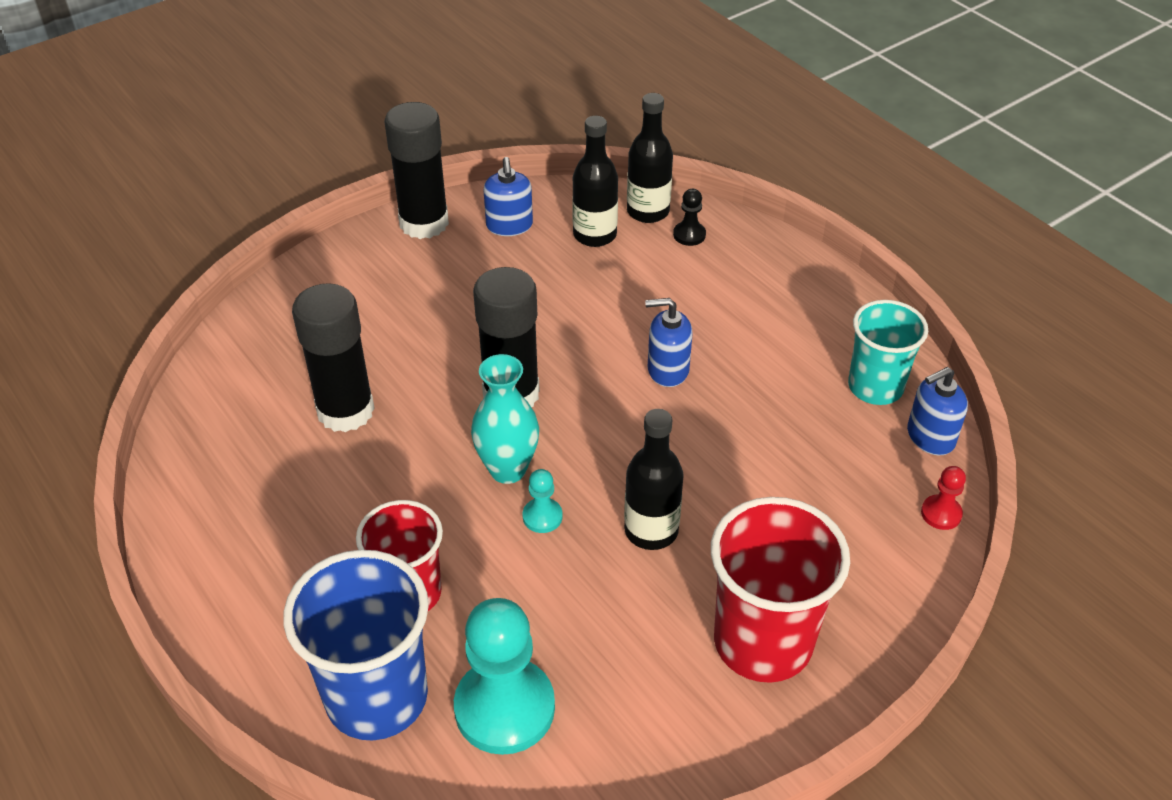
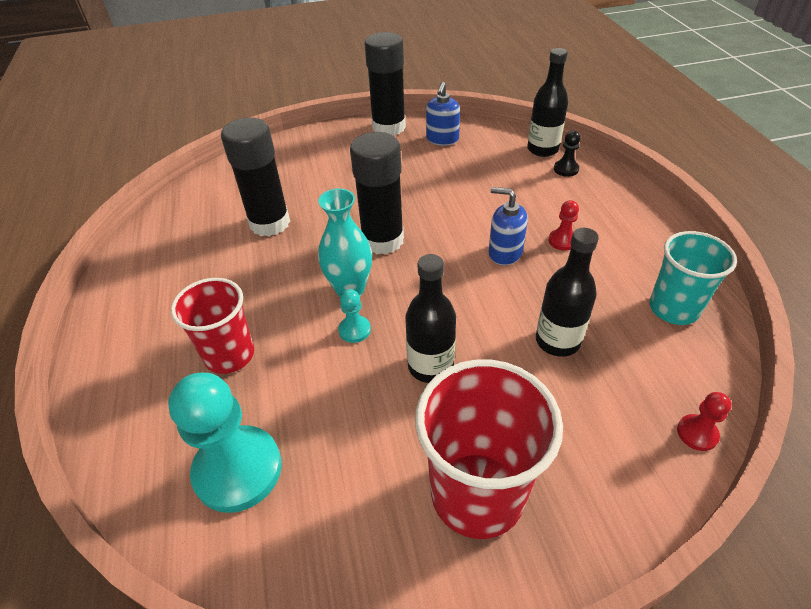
camera: 25 degrees right, 0 degrees up
blue cup [283,550,429,740] -> none
black bottle [572,116,618,247] -> black bottle moved to [536,228,599,357]
blue soap dispenser [907,367,968,455] -> none
none -> red pawn [548,200,579,250]

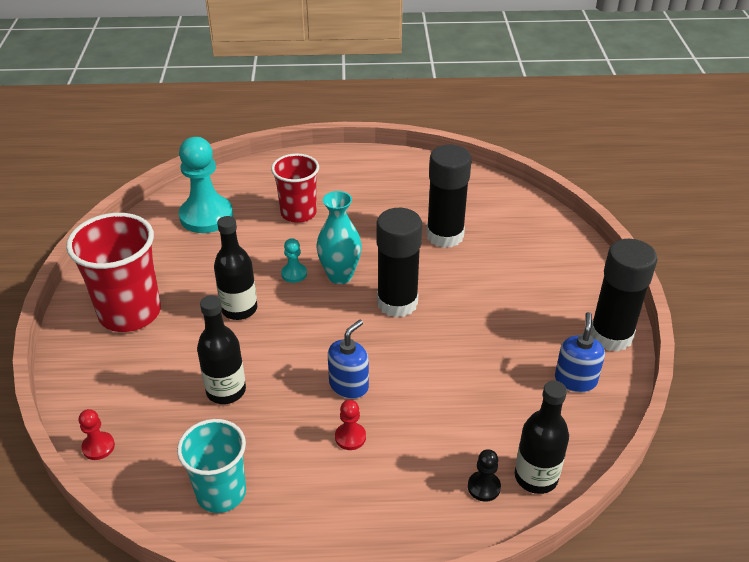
camera: 100 degrees right, 5 degrees down
blue soap dispenser [426,82,460,145] -> blue soap dispenser turned 75 degrees clockwise [555,312,605,392]

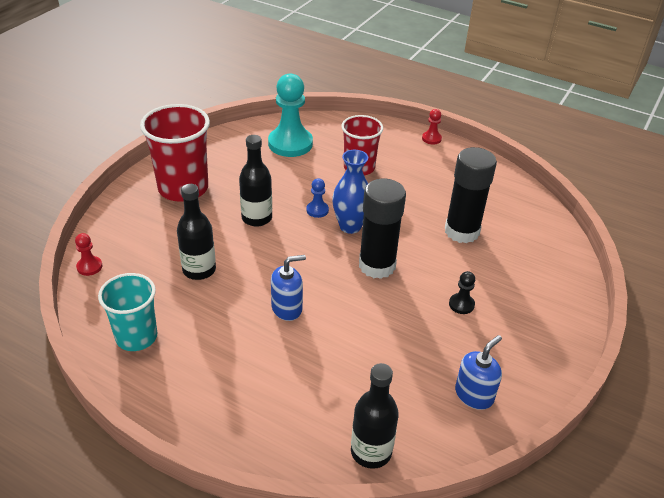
camera: 30 degrees right, 0 degrees up
turquoise pawn [281,238,307,283] -> blue pawn [306,178,329,218]
turquoise vase [317,191,362,284] -> blue vase [332,150,368,234]
red pawn [335,400,366,450] -> red pawn moved to [422,109,442,145]
black pawn [468,449,501,502] -> black pawn moved to [449,271,475,314]
black glue stick [590,239,657,352] -> none

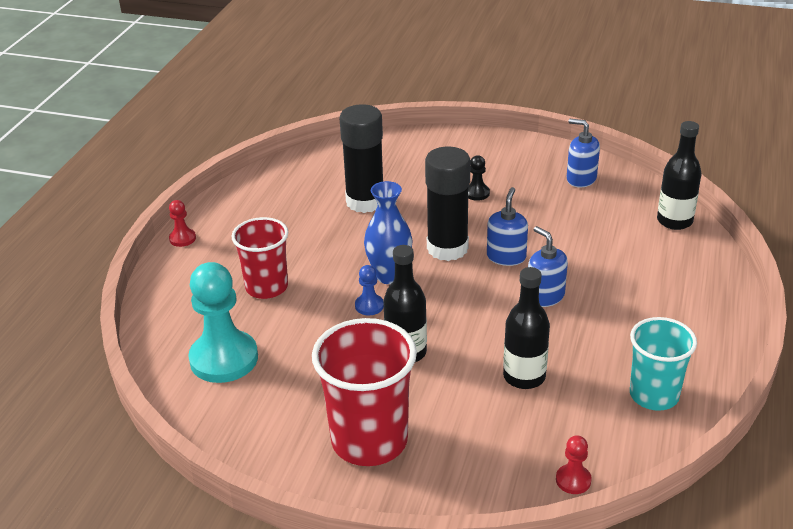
camera: 100 degrees left, 5 degrees down
none -> blue soap dispenser [487,187,528,266]

